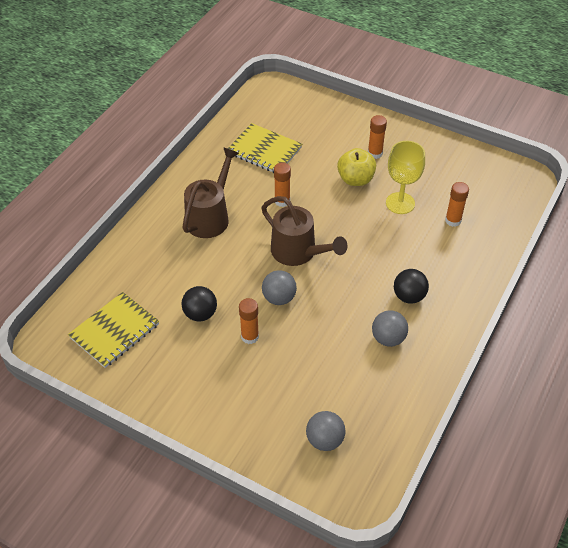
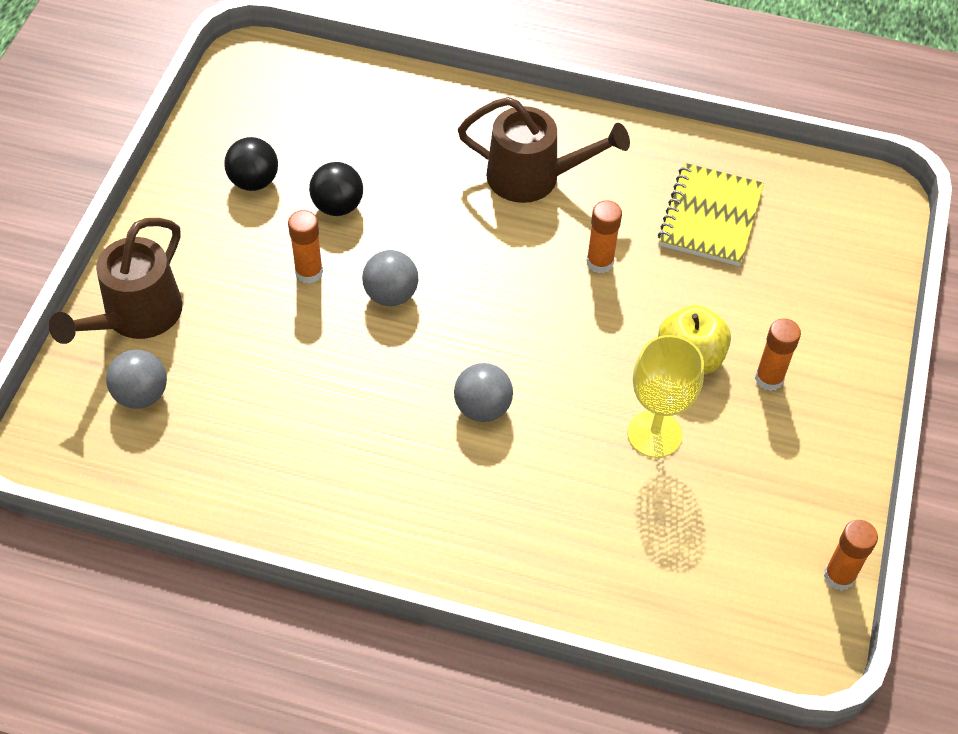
camera: 75 degrees right, 5 degrees up
yellow notebook [68,292,159,368] -> none
brown watering can [261,196,347,266] -> brown watering can moved to [49,218,183,344]
grey ball [372,310,408,347] -> grey ball moved to [454,363,513,422]
black ball [394,269,429,304] -> black ball moved to [224,137,278,191]
orange glue stick [445,182,469,227] -> orange glue stick moved to [824,520,878,591]

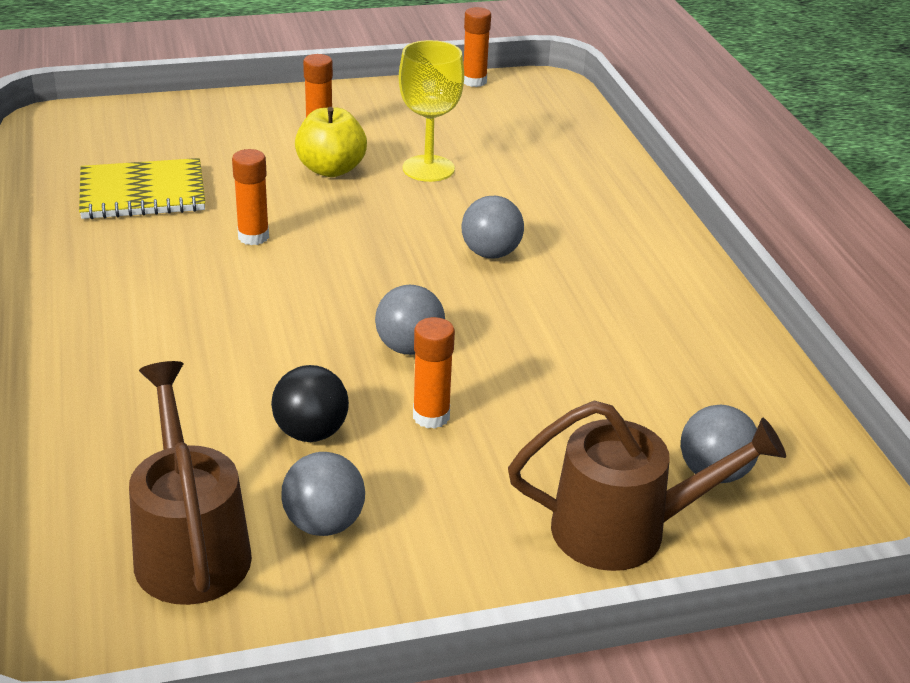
camera: 120 degrees left, 20 degrees down
black ball [224,137,278,191] -> grey ball [281,452,365,536]
brown watering can [458,97,630,203] -> brown watering can moved to [129,361,252,605]

